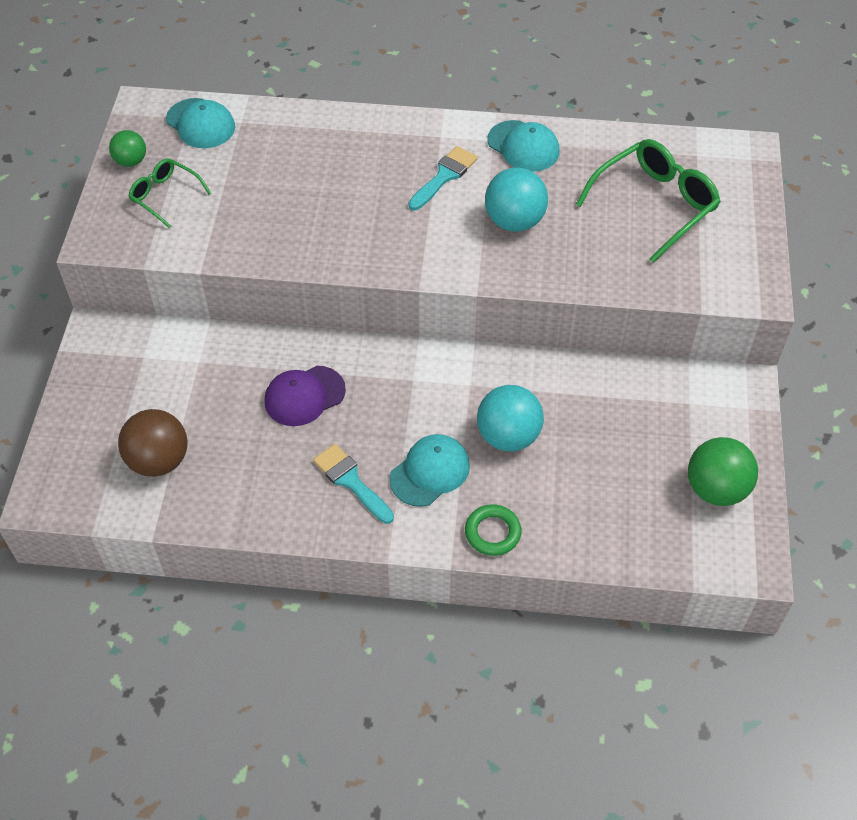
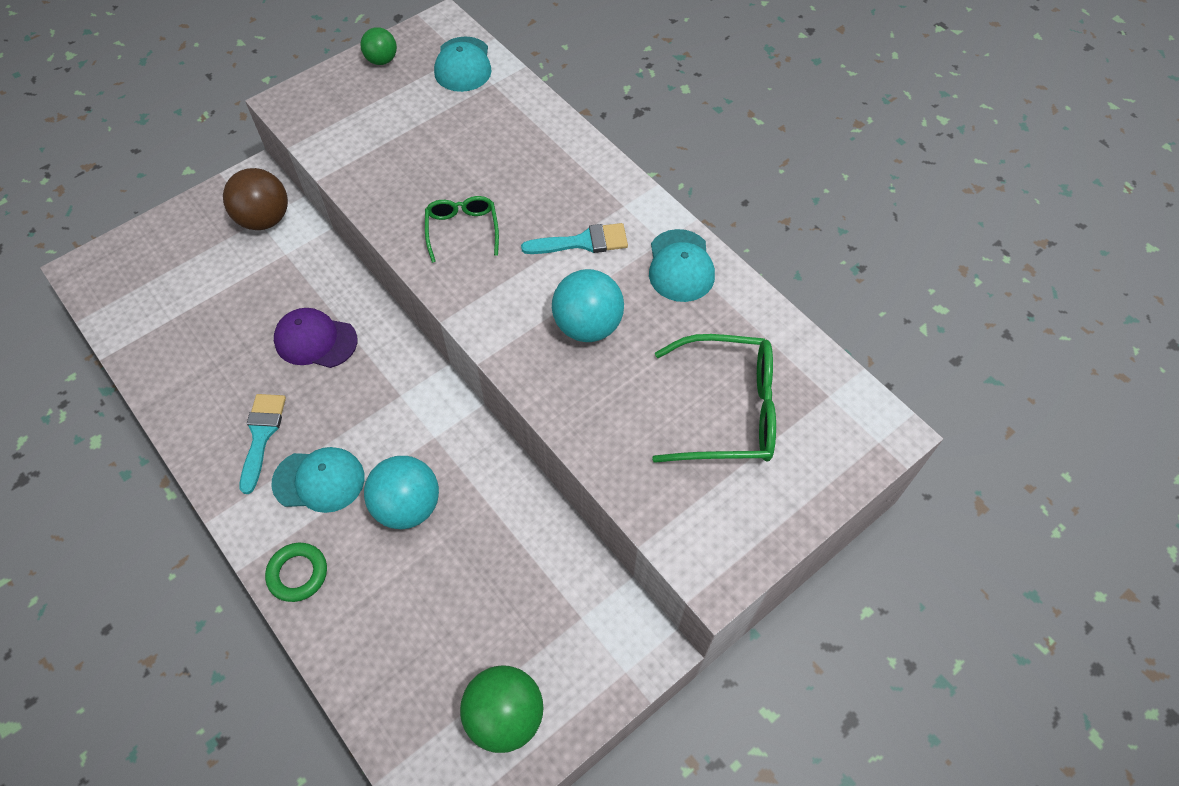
camera: 45 degrees right, 5 degrees up
brown ball [118,409,187,477] -> brown ball moved to [223,168,288,230]
green glasses [128,158,211,229] -> green glasses moved to [425,196,499,263]

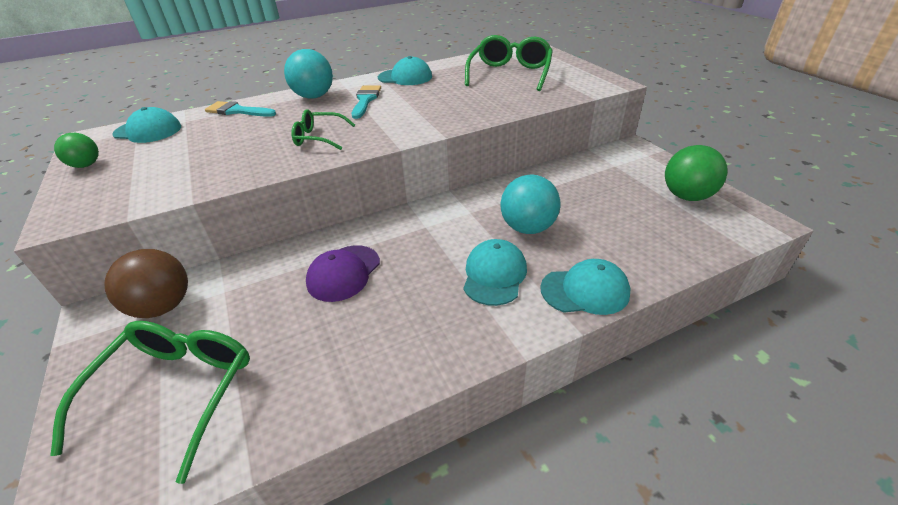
camera: 75 degrees left, 20 degrees down
turquoise brush [240,394,286,494] -> turquoise brush moved to [205,101,276,117]
green ring [265,543,327,602] -> turquoise cap [540,259,631,315]
turquoise ball [552,269,624,342] -> turquoise ball moved to [284,49,333,99]
none -> green glasses [50,321,250,484]

